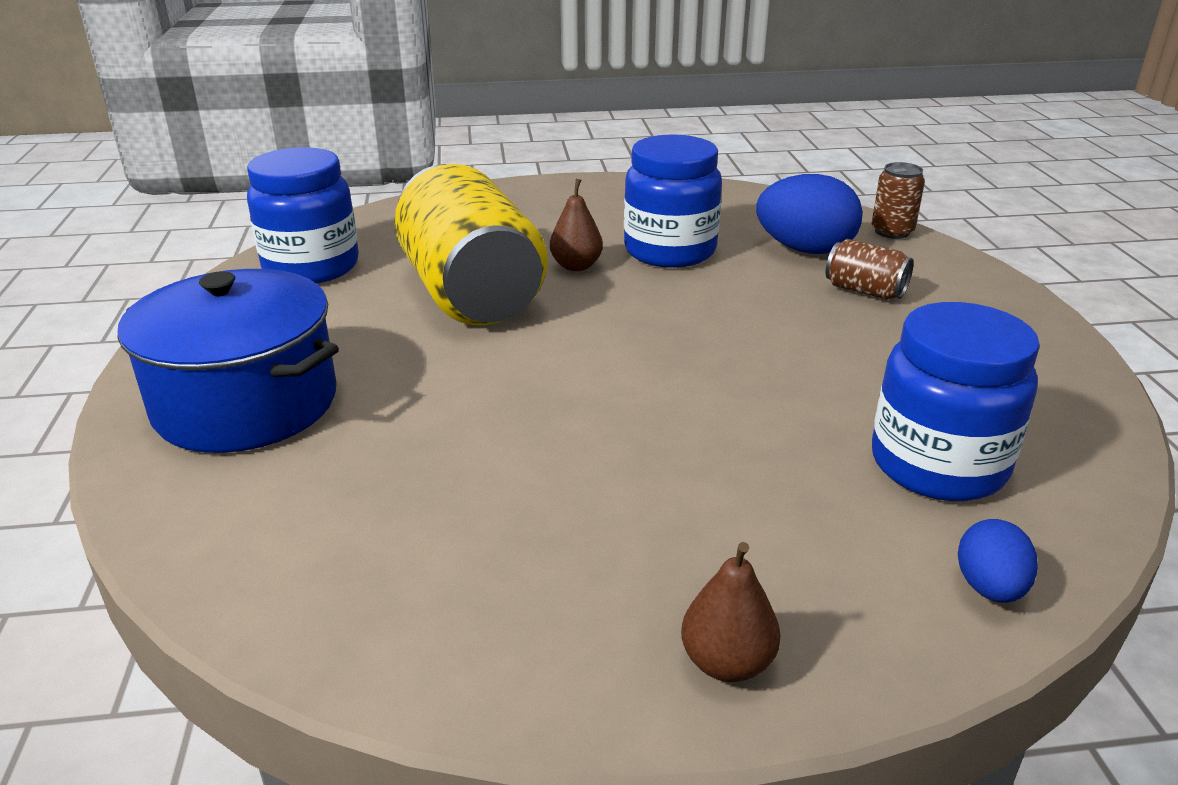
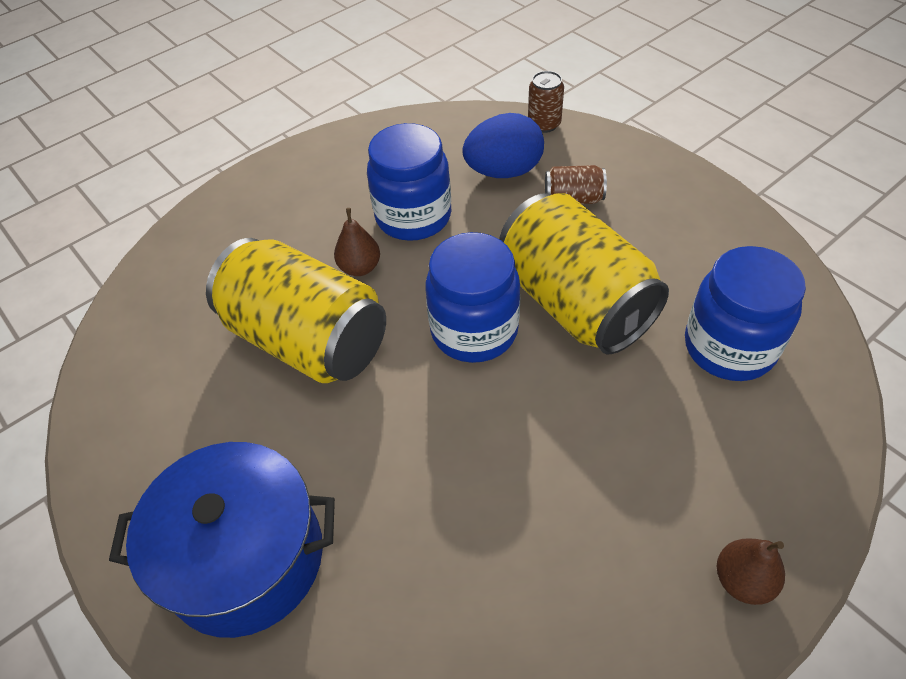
camera: 30 degrees left, 20 degrees up
blue jar [247,147,359,284] -> blue jar moved to [425,232,520,363]
blue egg [958,519,1038,603] -> none
none -> yellow can [499,193,669,354]

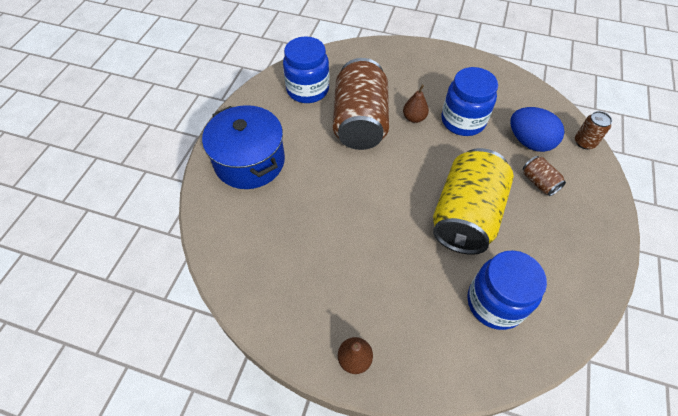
camera: 55 degrees right, 5 degrees up
yellow can [206,238,386,383] -> brown can [333,58,389,150]
blue jar [425,232,520,363] -> blue jar moved to [283,36,329,103]

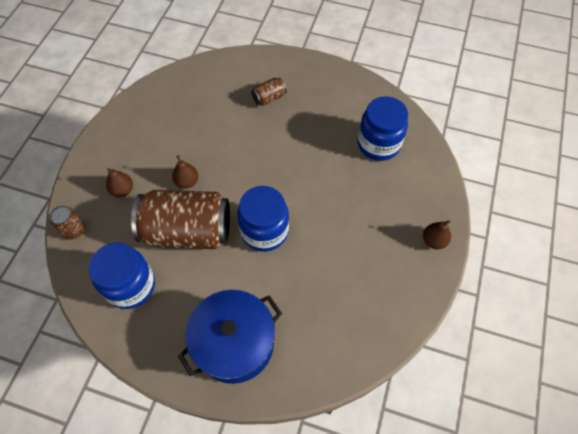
camera: 90 degrees left, 5 degrees up
yellow can [433,148,514,255] -> none
blue jar [441,67,498,136] -> blue jar moved to [237,186,289,252]
blue egg [510,107,565,152] -> none
brown can [575,111,612,149] -> brown can moved to [50,205,85,240]
none -> brown pear [106,168,133,197]

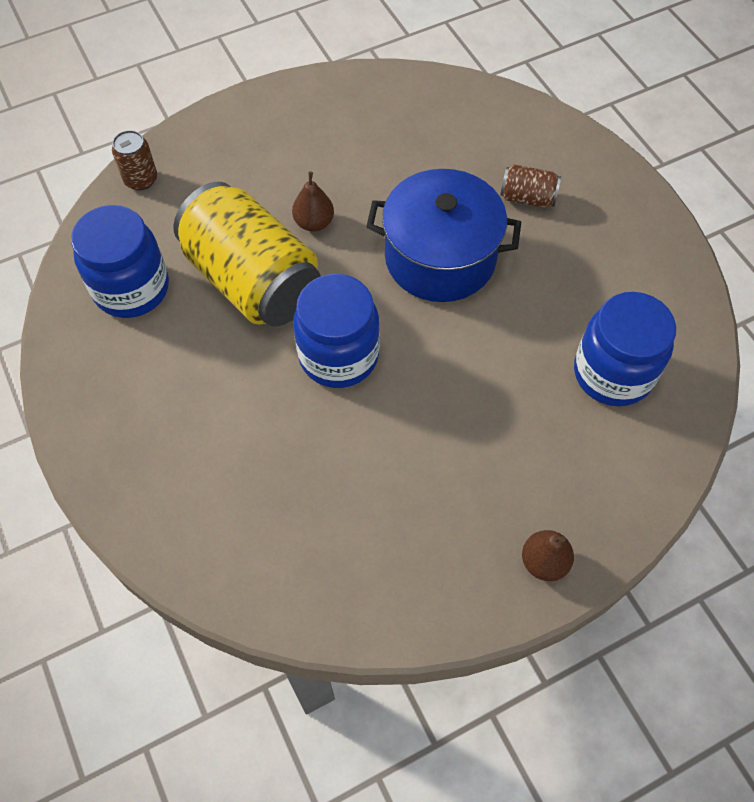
camera: 45 degrees right, 0 degrees up
brown pear [106,168,133,197] -> none
brown can [131,190,230,249] -> yellow can [174,182,321,327]
blue pot [178,290,282,384] -> blue pot moved to [366,169,521,302]

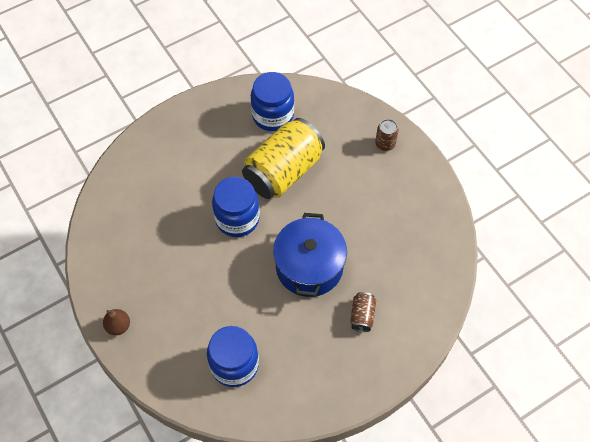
camera: 85 degrees right, 0 degrees up
brown can [112,130,157,190] -> brown can moved to [375,119,398,151]
brown pear [292,171,334,232] -> none

